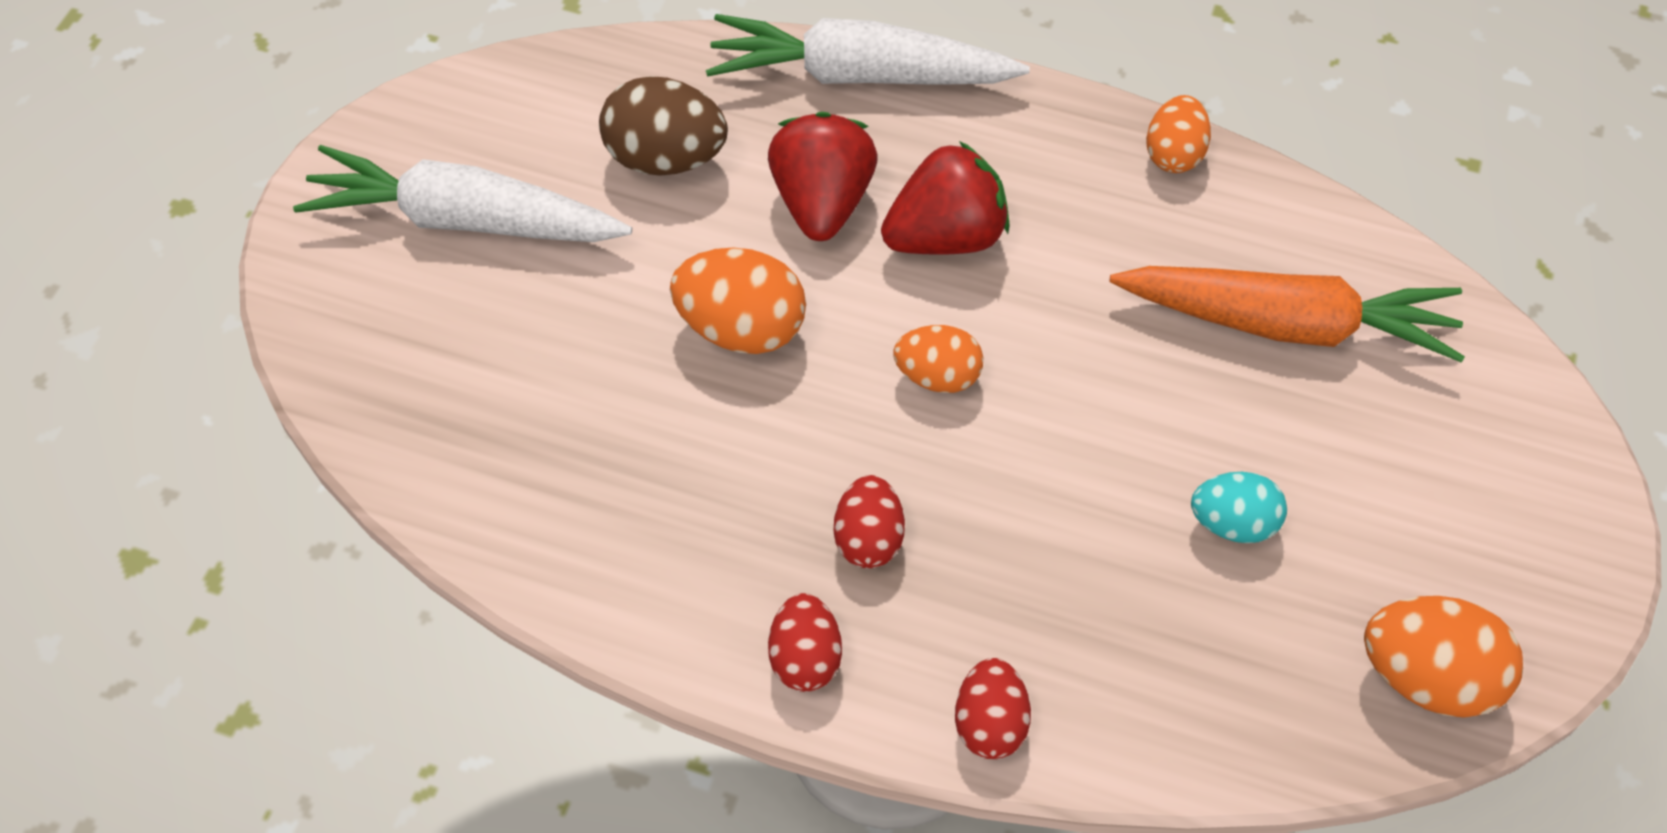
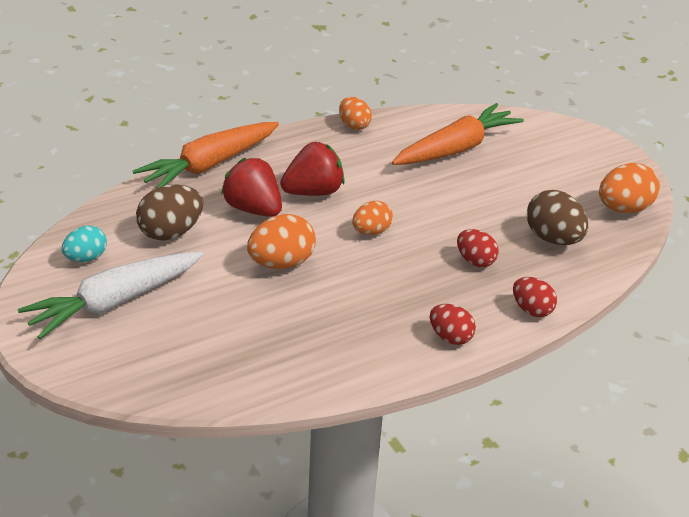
camera: 50 degrees left, 20 degrees down
white carrot [706,14,1030,85] -> orange carrot [133,122,279,189]
red egg [834,475,905,568] -> red egg moved to [457,229,499,268]
red strawberry [881,141,1010,255] -> red strawberry turned 45 degrees clockwise [280,142,345,196]
turquoise egg [1191,472,1287,543] -> turquoise egg moved to [62,226,107,262]
none -> brown egg [527,190,588,245]

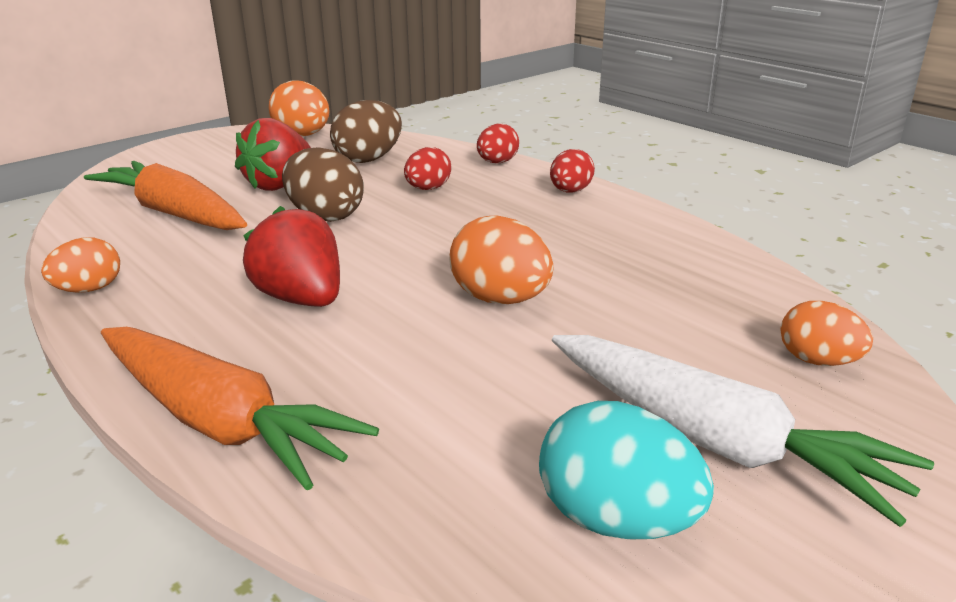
camera: 100 degrees left, 10 degrees down
turquoise egg [62,226,107,262] -> turquoise egg [539,401,714,539], size x1.54
brown egg [136,184,203,241] -> brown egg moved to [282,147,364,222]
red strawberry [221,158,282,217] -> red strawberry moved to [235,118,311,191]
orange egg [352,201,393,235] -> orange egg moved to [781,301,873,366]

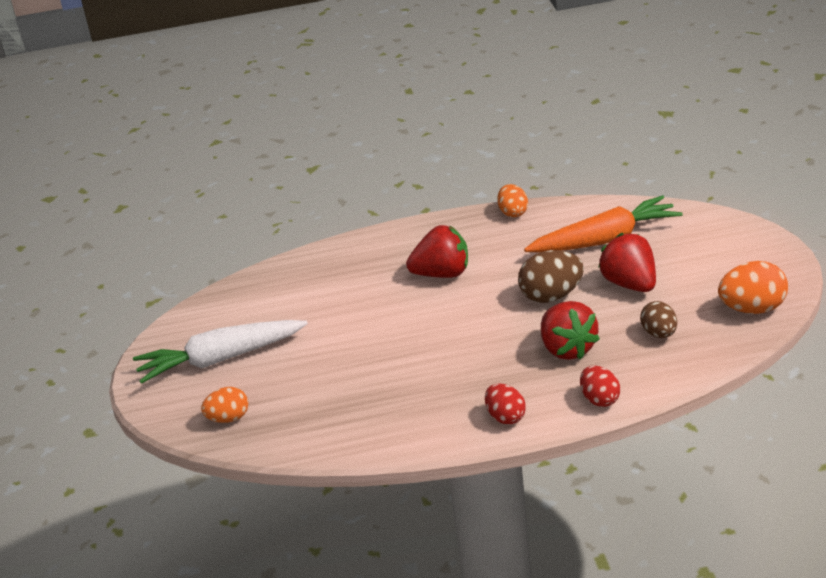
camera: 125 degrees right, 5 degrees up
orange carrot [101,327,379,490] -> none
brown egg [330,100,402,163] -> brown egg [640,301,677,338], size x0.65
red egg [404,147,451,190] -> red strawberry [541,301,600,360]
orange egg [449,215,553,304] -> none
turquoise egg [539,401,714,539] -> none

